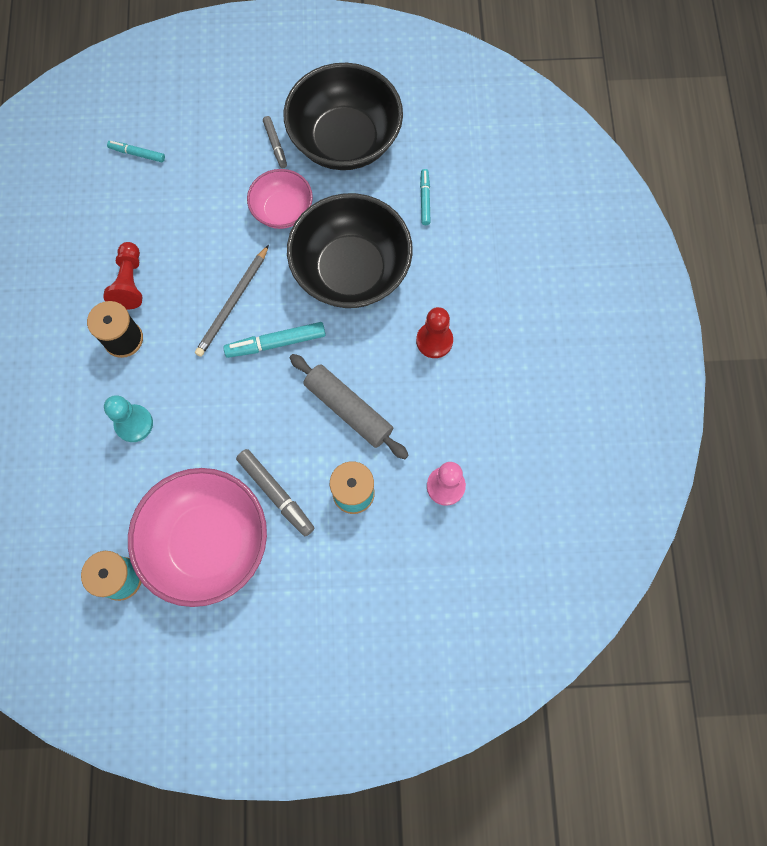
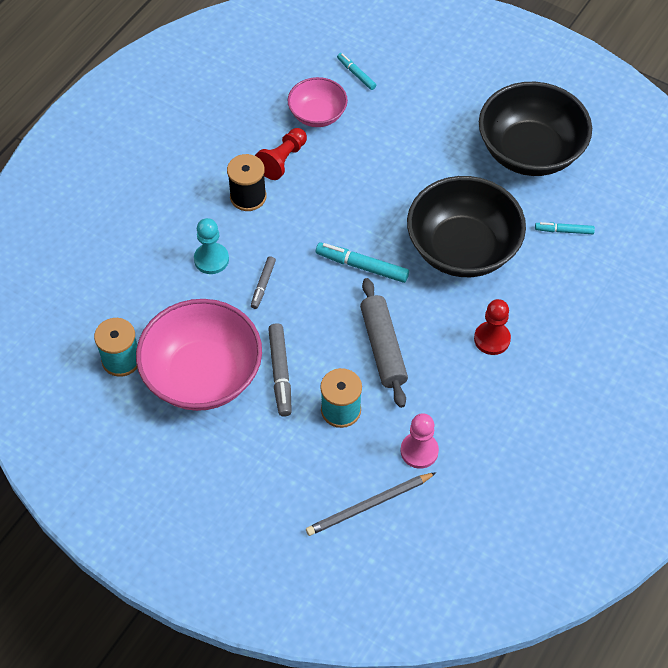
camera: 35 degrees right, 15 degrees down
grey pencil [195,245,269,357] -> grey pencil moved to [306,472,436,536]
pink bowl [247,169,313,229] -> pink bowl moved to [288,77,348,127]
grey marker [263,116,287,168] -> grey marker moved to [251,256,276,309]
turquoise marker [420,169,431,225] -> turquoise marker turned 120 degrees counterclockwise [535,222,595,234]

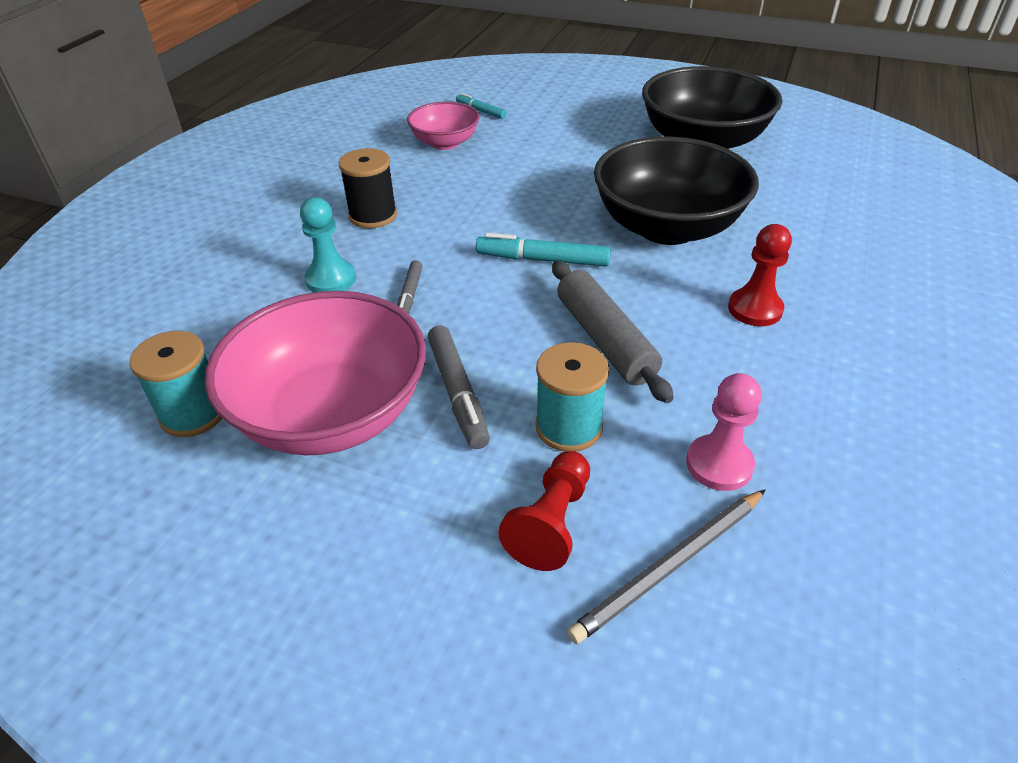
camera: 10 degrees left, 15 degrees down
red pawn [255,128,307,180] -> red pawn moved to [498,451,590,571]
turquoise marker [535,222,595,234] -> none

